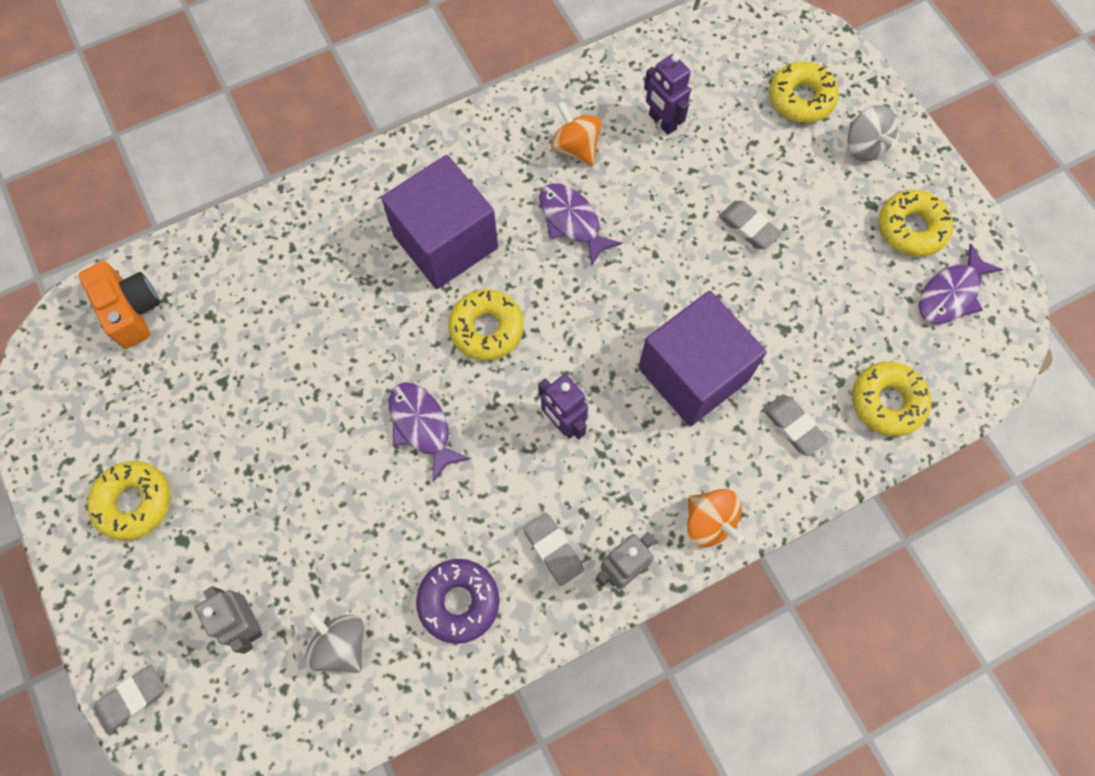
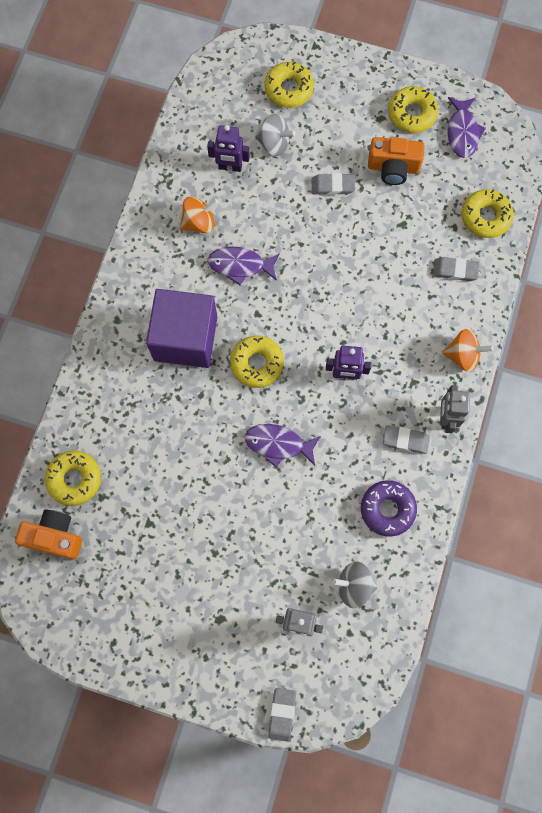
camera: 45 degrees left, 5 degrees up
yellow donut [87,461,171,541] -> yellow donut moved to [45,451,101,506]
orange spinning top [551,101,602,166] -> orange spinning top turned 150 degrees clockwise [180,196,219,234]
purple cube [638,291,767,426] -> none
grey spinning top [847,105,898,161] -> grey spinning top moved to [255,114,296,156]
none -> orange camera [368,137,425,185]

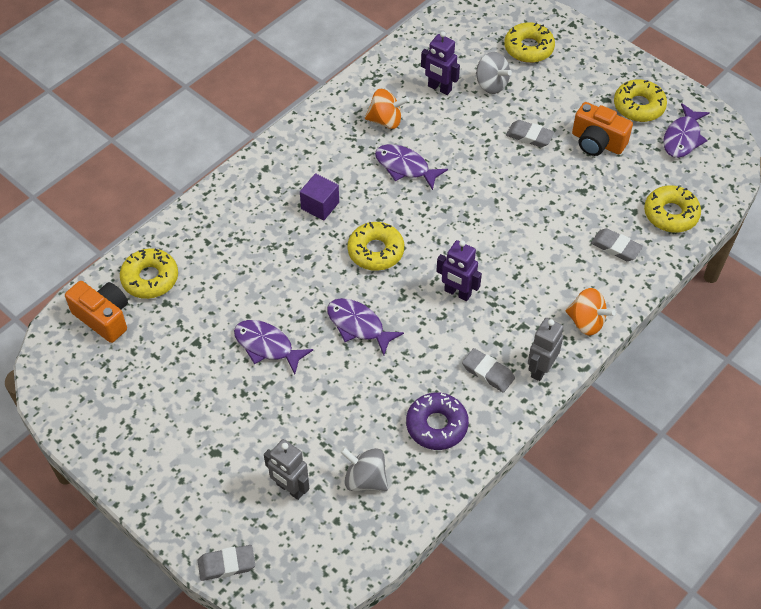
camera: 25 degrees right, 20 degrees down
purple cube [146,289,217,368] -> purple cube [300,173,339,220], size x0.48
grey eraser [268,688,296,742] -> grey eraser turned 45 degrees clockwise [198,545,255,581]
none -> purple fish [234,320,313,374]

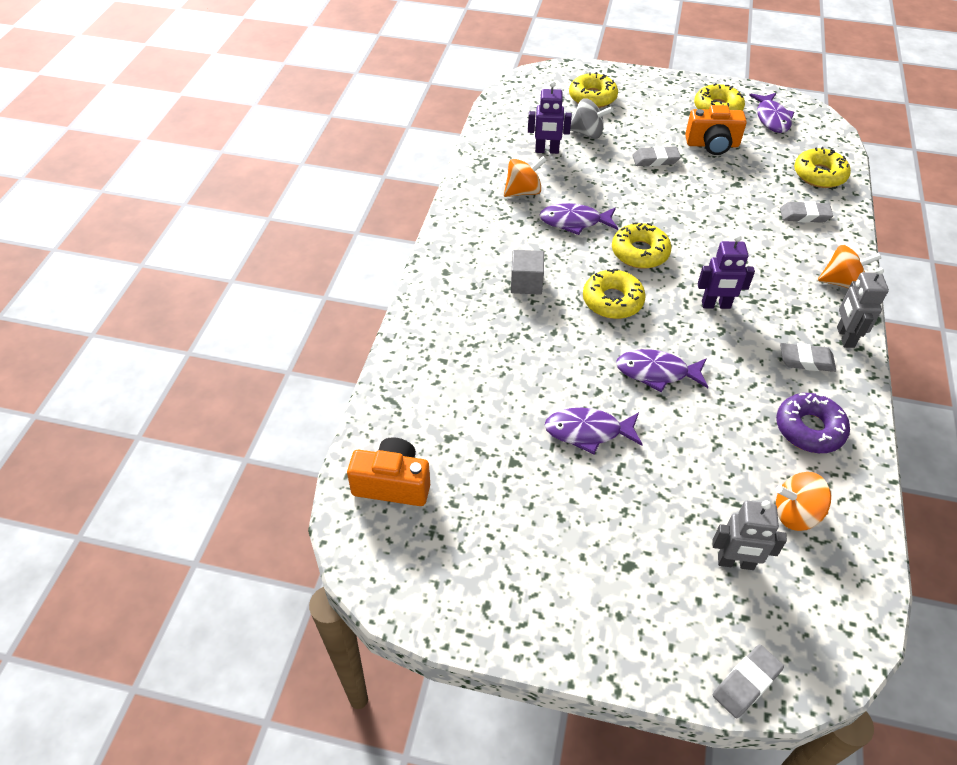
camera: 30 degrees left, 5 degrees down
yellow donut [120,248,178,299] -> yellow donut moved to [612,223,672,269]
purple cube [300,173,339,220] -> grey cube [511,250,544,295]
grey spinning top [340,447,388,491] -> orange spinning top [776,472,831,531]

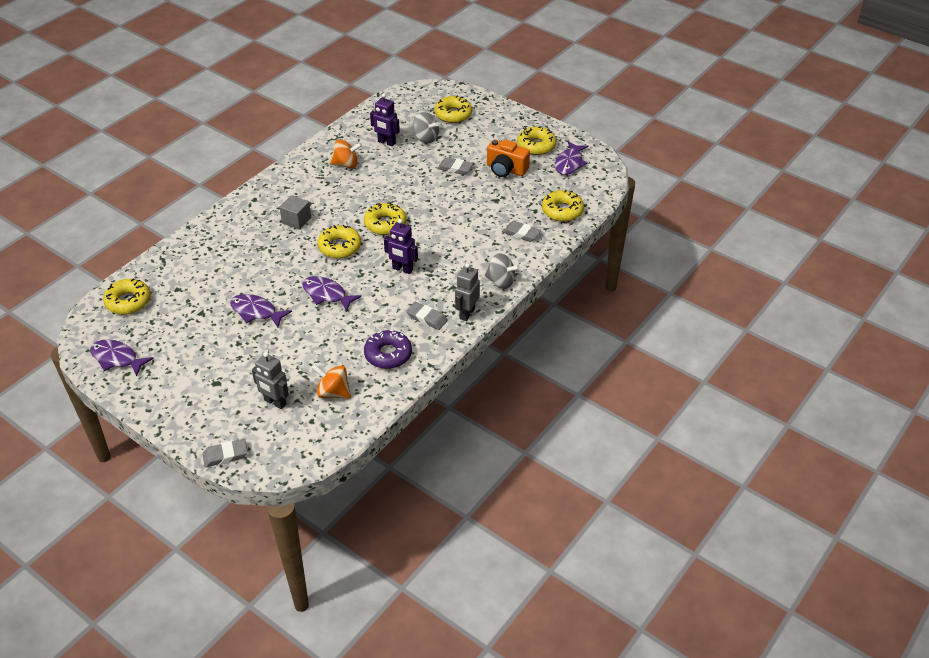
camera: 25 degrees right, 5 degrees down
orange camera [347,437,430,506] -> yellow donut [103,278,151,314]
purple fish [539,203,618,235] -> purple fish moved to [90,340,154,377]
orange spinning top [818,245,881,289] -> grey spinning top [485,253,520,289]

